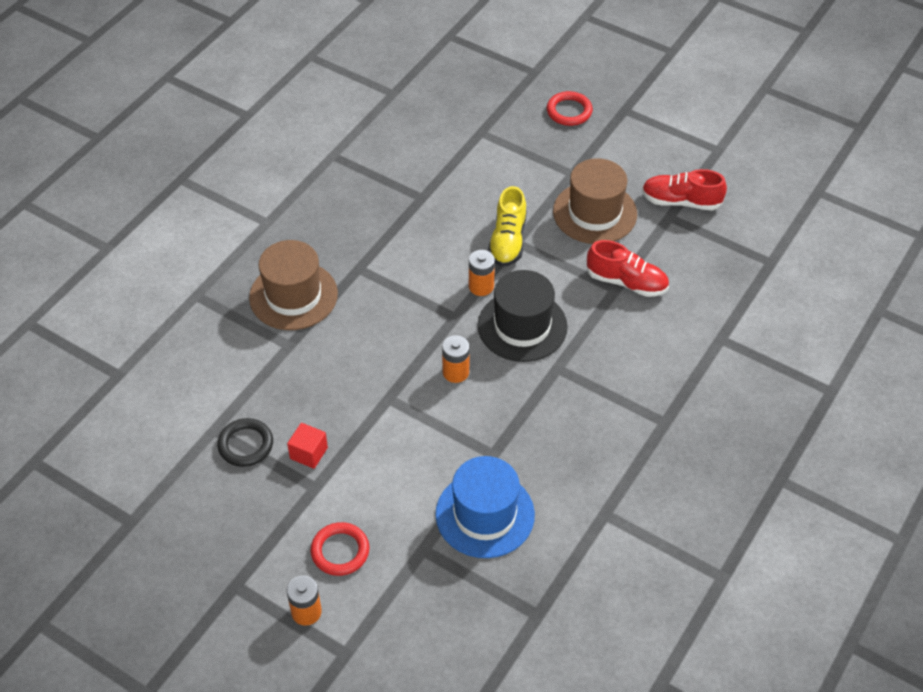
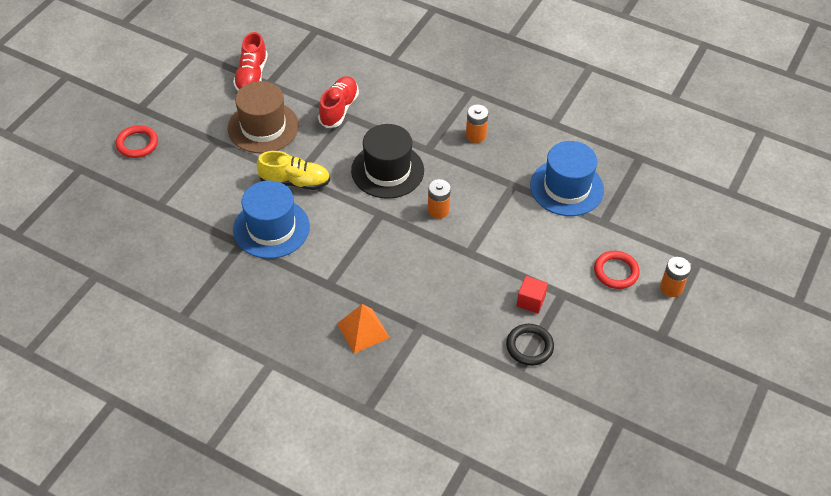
camera: 95 degrees left, 0 degrees up
brown hat [249,240,338,330] -> orange pyramid [337,304,390,353]
orange battery [469,250,495,296] -> orange battery moved to [466,105,488,143]
none -> blue hat [233,180,310,259]

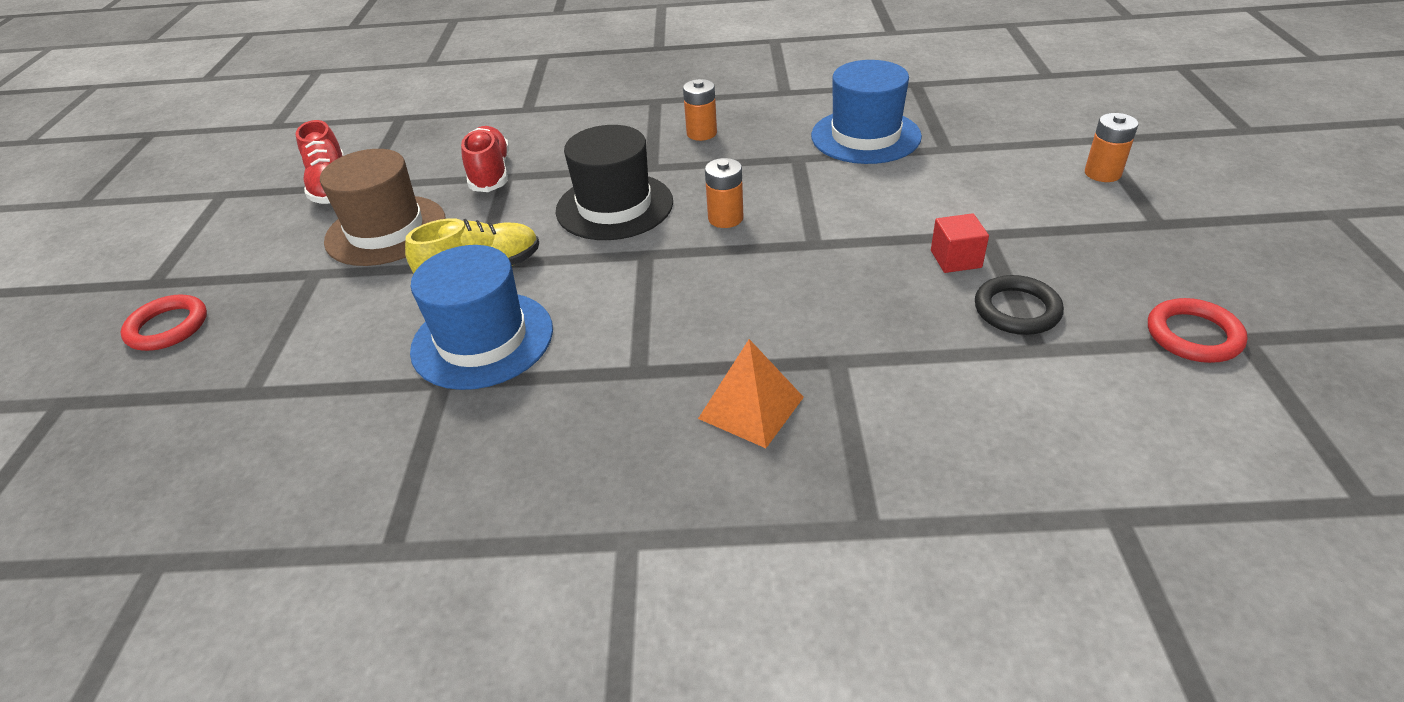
camera: 25 degrees left, 10 degrees down
red ring [594,251,640,289] -> red ring moved to [1148,298,1248,363]

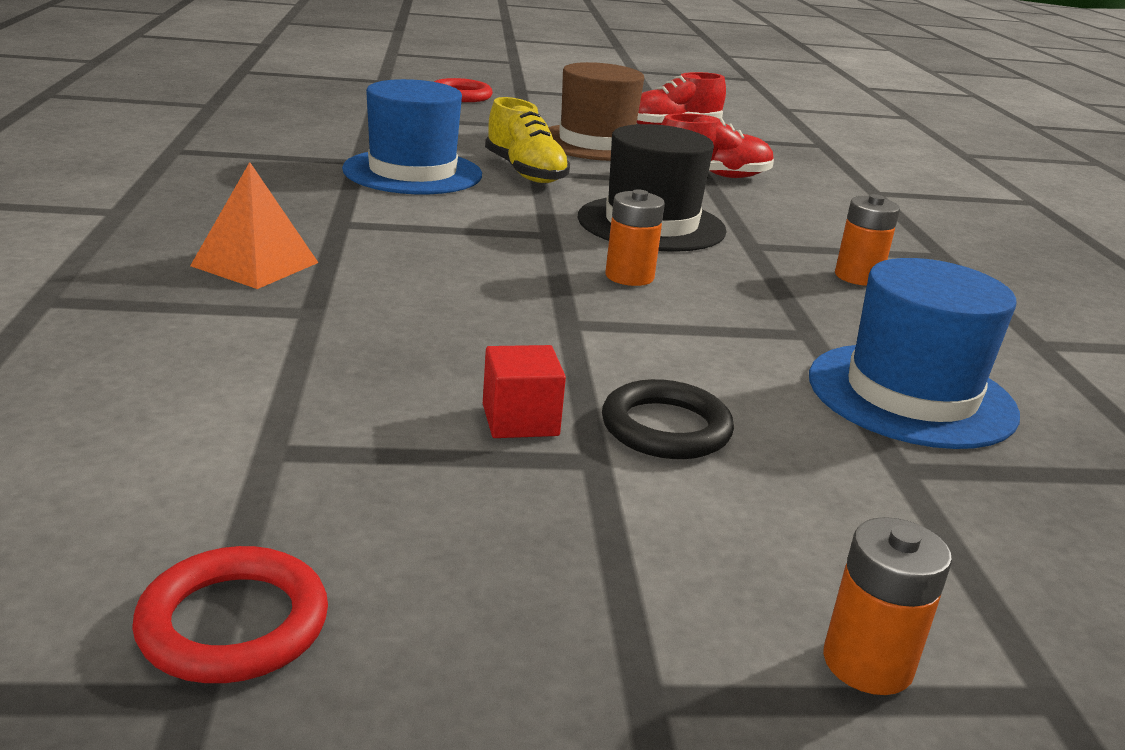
camera: 80 degrees right, 15 degrees down
black ring [975,275,1064,335] -> black ring moved to [602,379,734,459]

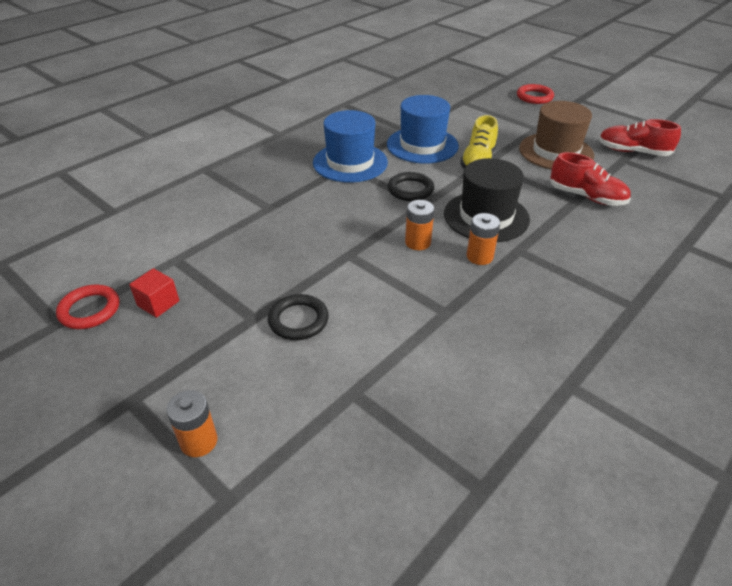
camera: 50 degrees right, 15 degrees up
orange pyramid [190,162,318,289] -> none
red cube [483,345,566,438] -> red cube moved to [129,268,179,318]
blue hat [809,258,1020,449] -> blue hat moved to [313,110,388,183]
orange battery [835,194,900,286] -> orange battery moved to [467,213,500,265]
none -> black ring [388,172,434,201]

